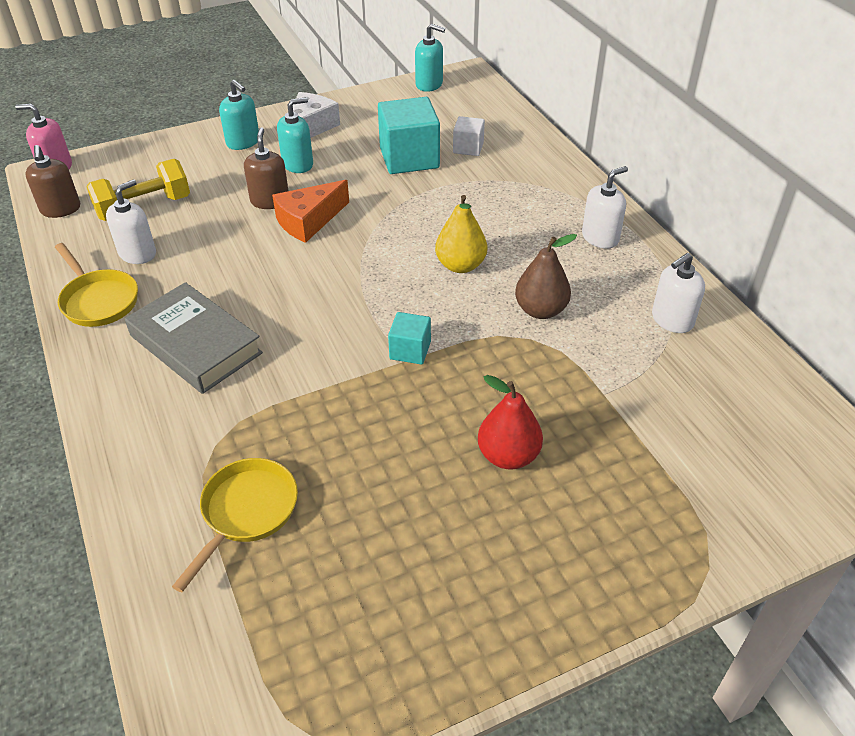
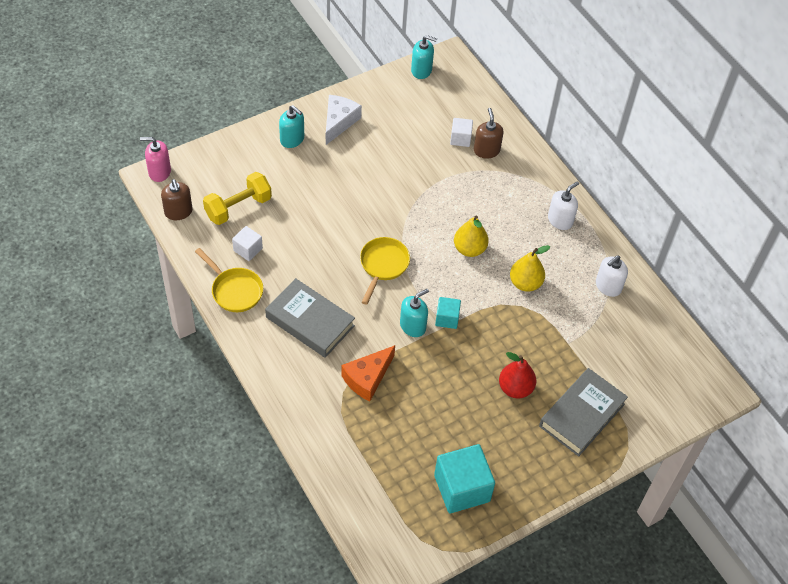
camera: 10 degrees left, 10 degrees up
white soap dispenser [106,179,156,264] -> white cube [232,226,263,261]
yellow pan [172,458,298,592] -> yellow pan moved to [360,237,410,305]
brown soap dispenser [244,127,288,209] -> brown soap dispenser moved to [474,108,504,159]
orange cheese [272,180,349,243] -> orange cheese moved to [341,345,395,401]
turquoise soap dispenser [277,97,313,173] -> turquoise soap dispenser moved to [400,289,429,337]
turquoise cube [378,97,440,174] -> turquoise cube moved to [434,444,495,513]
brown pear [515,234,577,319] -> yellow pear [510,245,550,292]
none -> grey book [539,368,628,456]

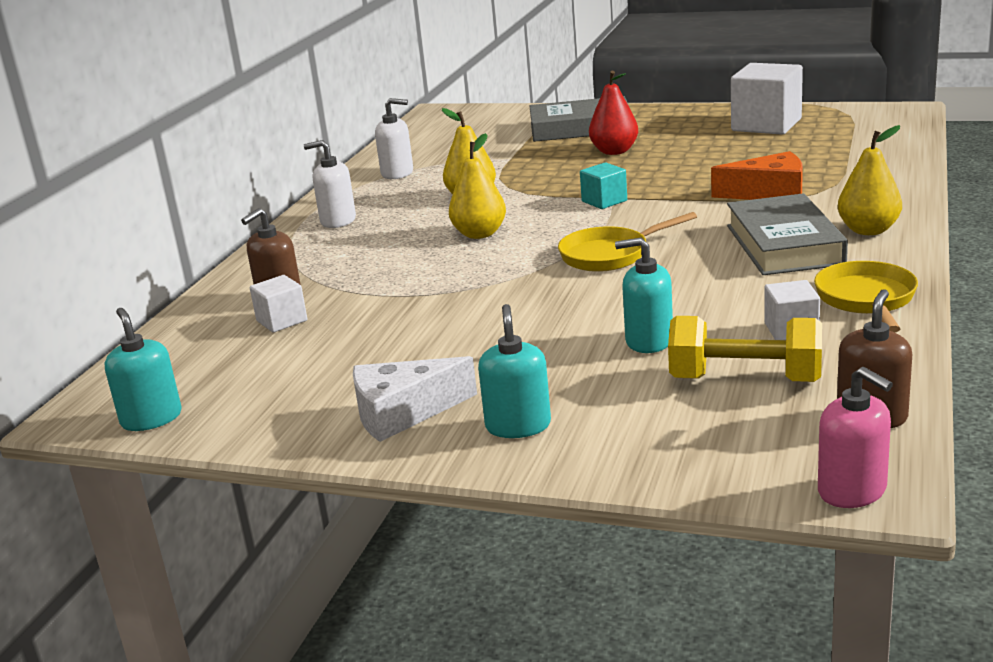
camera: 125 degrees left, 30 degrees down
turquoise soap dispenser [400,289,429,337] -> turquoise soap dispenser moved to [615,237,673,353]
turquoise cube [434,444,495,513] -> white cube [731,63,803,135]
none -> yellow pear [838,125,902,235]

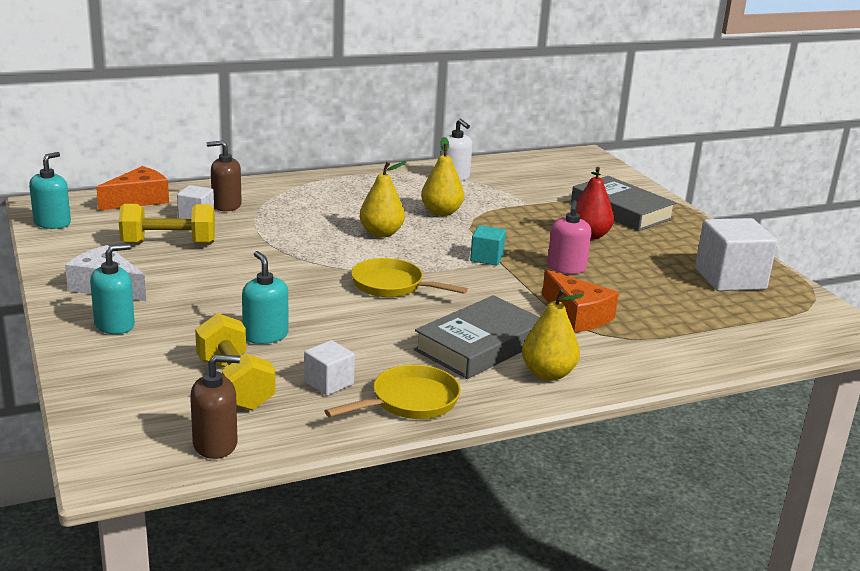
camera: 45 degrees right, 0 degrees up
white soap dispenser [304,140,356,228] -> none
pink soap dispenser [818,367,893,508] -> pink soap dispenser moved to [547,200,591,274]
none -> orange cheese [96,166,169,211]
none -> yellow dumbbell [119,204,215,244]

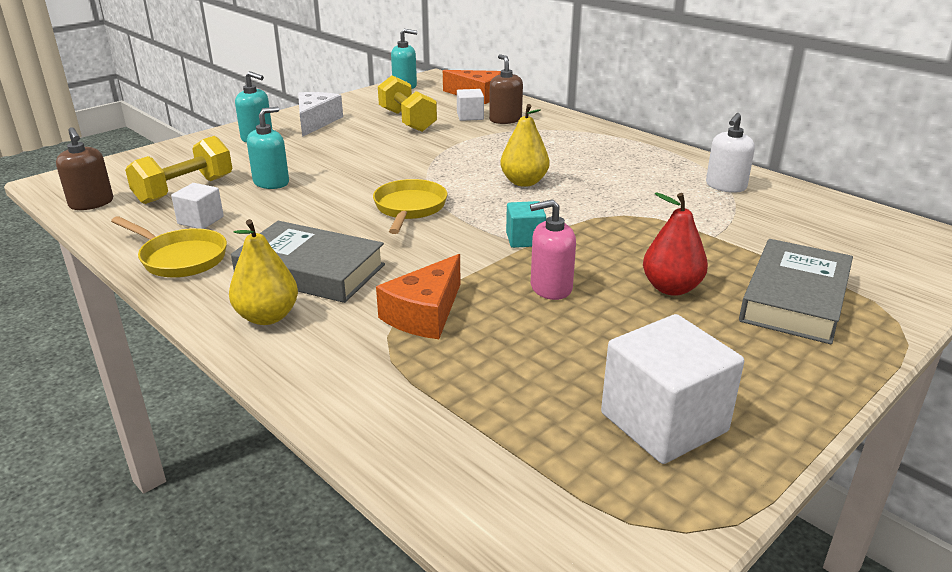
camera: 70 degrees right, 5 degrees up
yellow pear [421,137,464,216] -> none

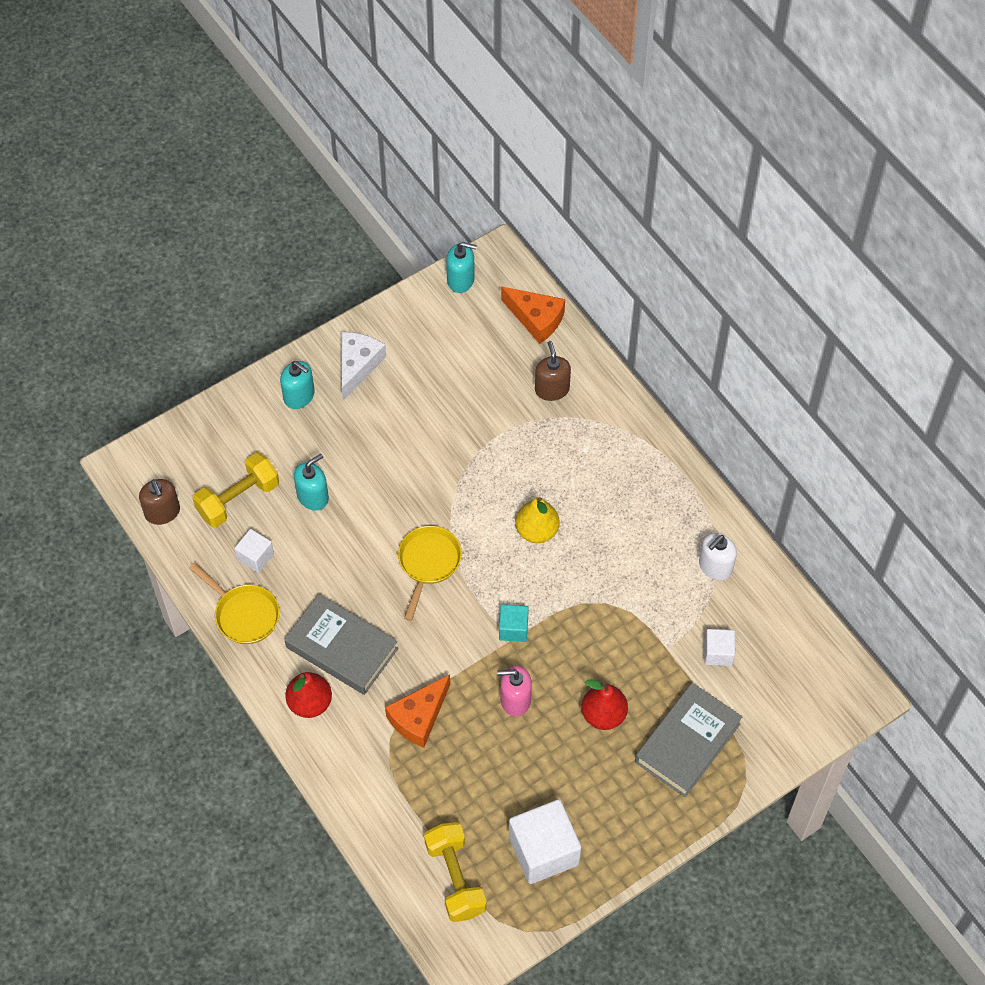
camera: 10 degrees right, 30 degrees up
yellow pear [229,219,298,325] -> red pear [286,672,332,718]
yellow dumbbell [378,75,437,132] -> yellow dumbbell moved to [424,822,487,922]
white cube [457,89,484,121] -> white cube moved to [704,629,735,666]

